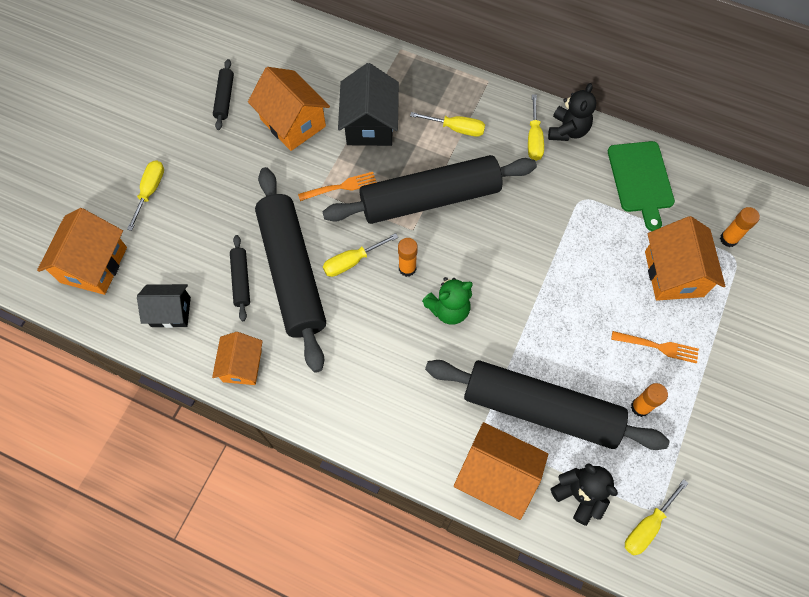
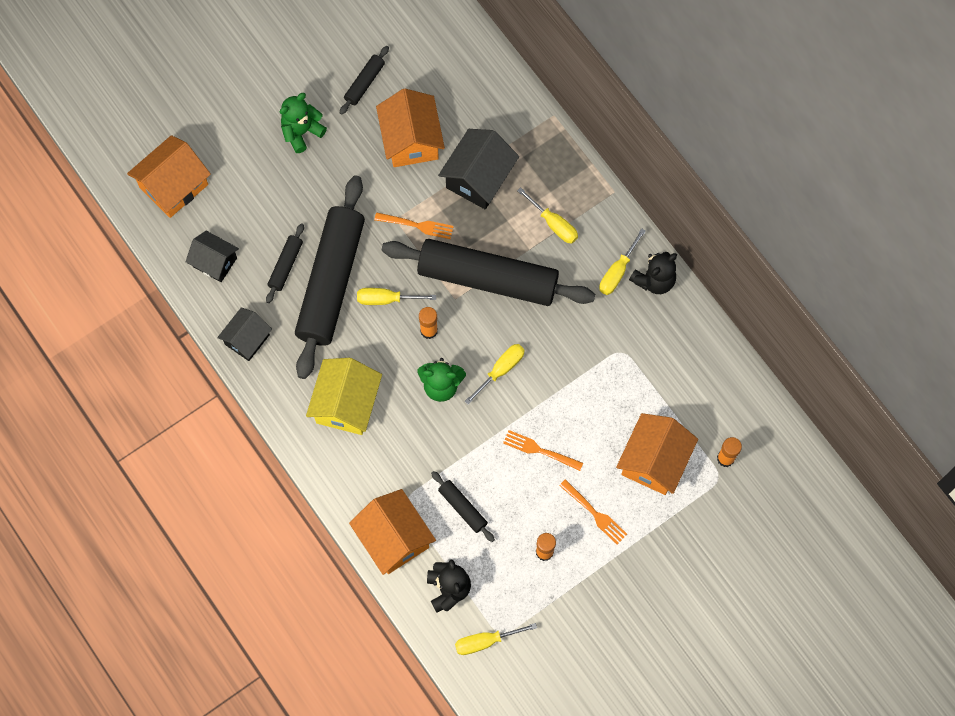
camera: 30 degrees right, 5 degrees up
yellow screwdriver [127,160,164,231] -> yellow screwdriver moved to [464,344,525,405]
orange house [212,332,263,385] -> black house [217,307,272,361]
black rolling pin [425,360,670,450] -> black rolling pin [431,471,495,542], size x0.41
green cutting board [608,141,675,231] -> none
none -> green teddy bear [280,93,327,153]
none -> yellow house [306,358,382,435]
none -> orange fork [503,430,583,471]

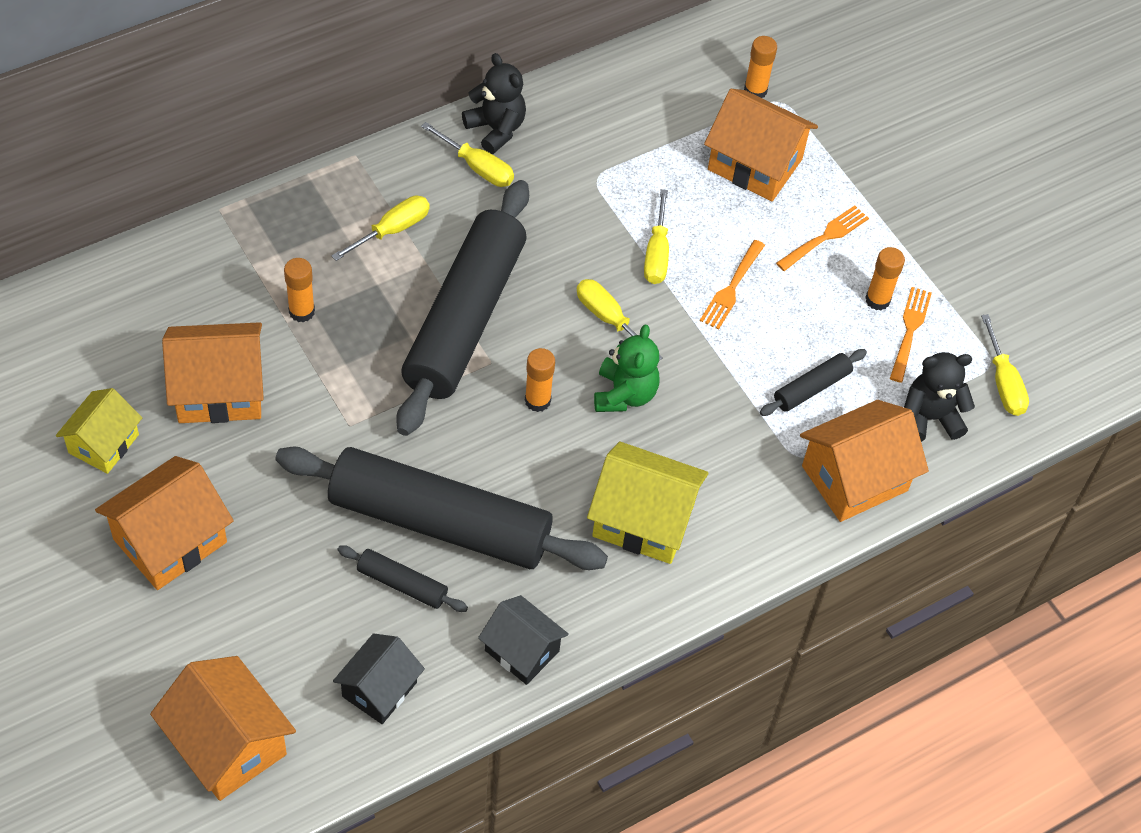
camera: 90 degrees left, 15 degrees down
green teddy bear [280,93,327,153] -> orange house [95,456,234,590]
black rolling pin [340,46,389,115] -> yellow house [56,388,142,474]
yellow screwdriver [357,288,436,305] -> yellow screwdriver moved to [644,189,669,284]
orange fork [374,212,454,239] -> orange fork moved to [890,287,932,383]
black house [438,129,519,210] -> orange glue stick [284,258,315,322]

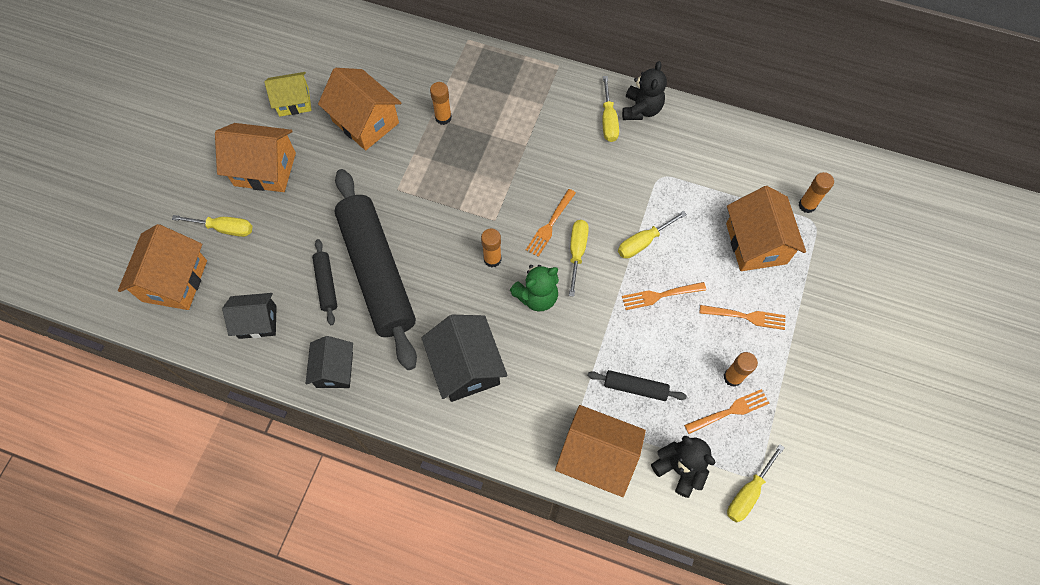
camera: 55 degrees right, 10 degrees up
yellow screwdriver [332,196,430,261] -> yellow screwdriver moved to [172,215,252,237]
black rolling pin [396,180,529,436] -> none
yellow house [587,441,708,564] -> black house [422,315,508,402]
none -> orange fork [526,189,576,257]

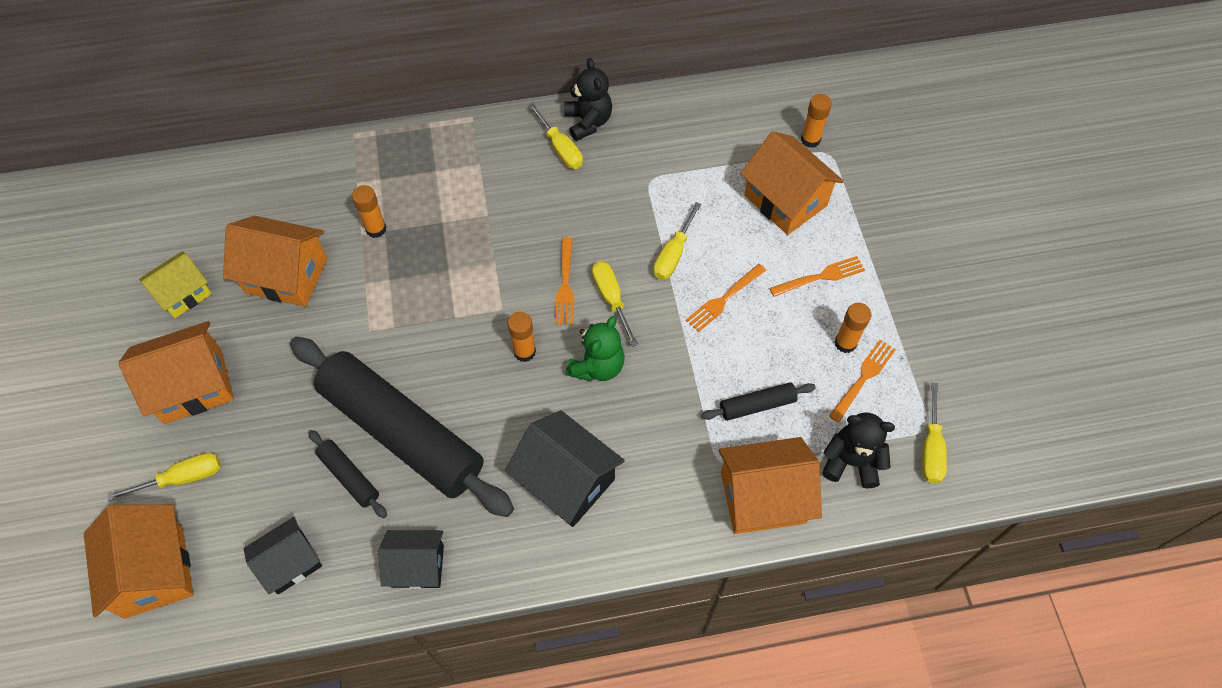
camera: 30 degrees left, 5 degrees down
black house [306,336,353,388] -> black house turned 60 degrees counterclockwise [378,530,444,589]

